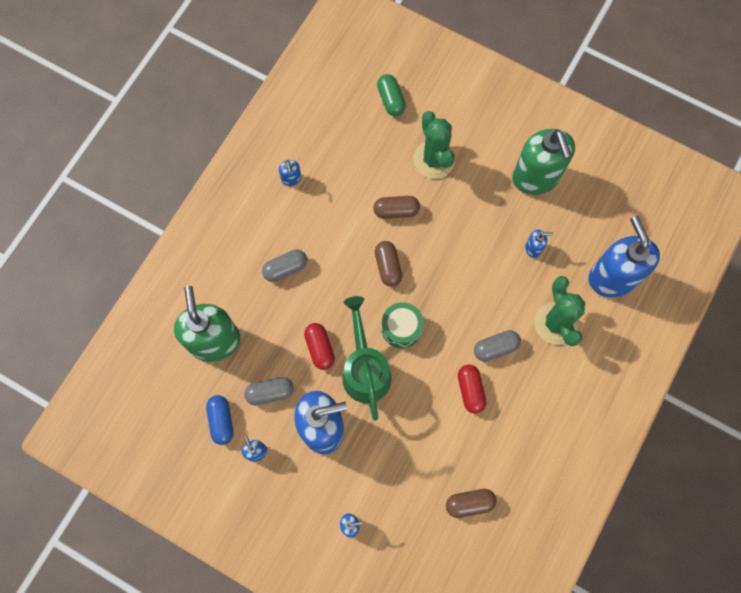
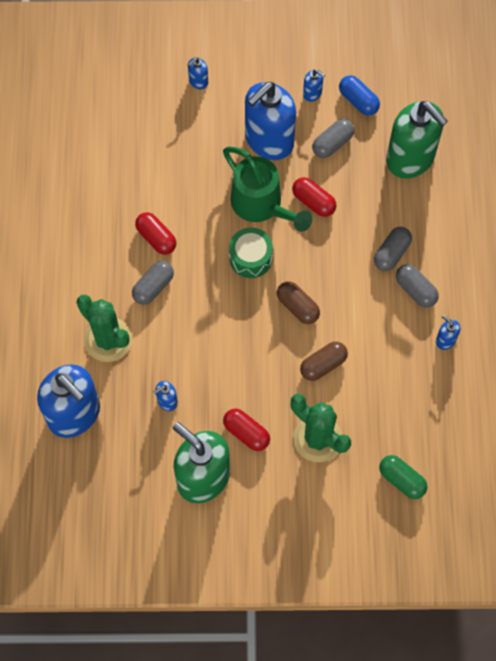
camera: 150 degrees right, 5 degrees down
brown capsule [446,489,497,518] -> none
none -> red capsule [223,409,270,451]
none -> grey capsule [396,264,439,308]

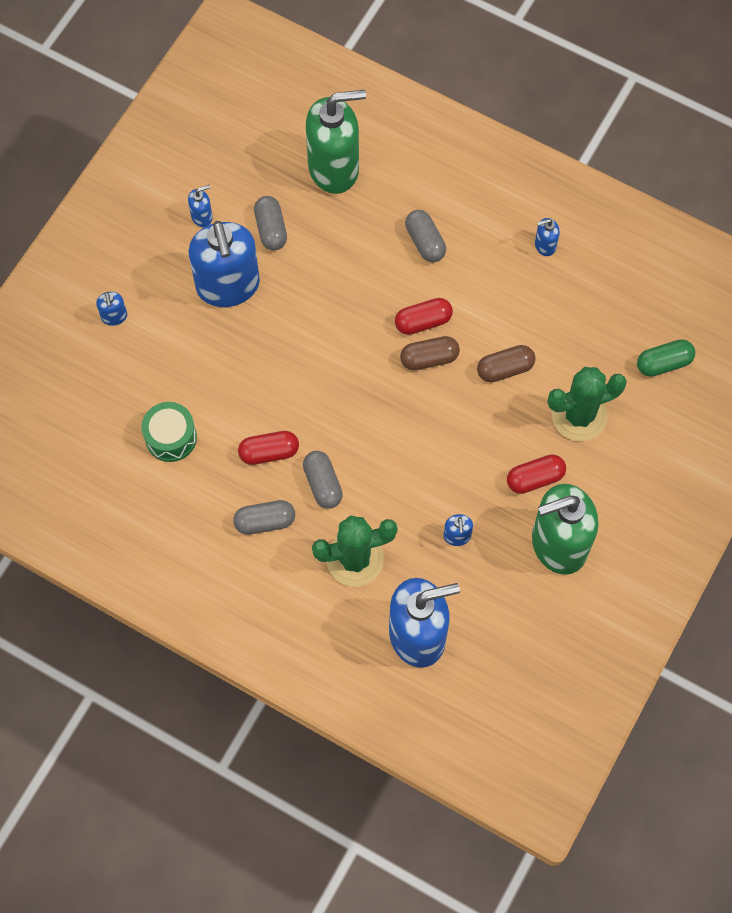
camera: 60 degrees left, 0 degrees up
green watering can [223,147,312,232] -> none
green drum [229,227,273,278] -> green drum moved to [141,402,197,462]
red capsule [292,177,336,217] -> red capsule moved to [395,298,453,335]
brown capsule [300,342,348,381] -> brown capsule turned 75 degrees clockwise [477,345,536,382]
blue capsule [339,75,380,116] -> none
grey capsule [396,264,439,308] -> grey capsule moved to [233,500,295,535]

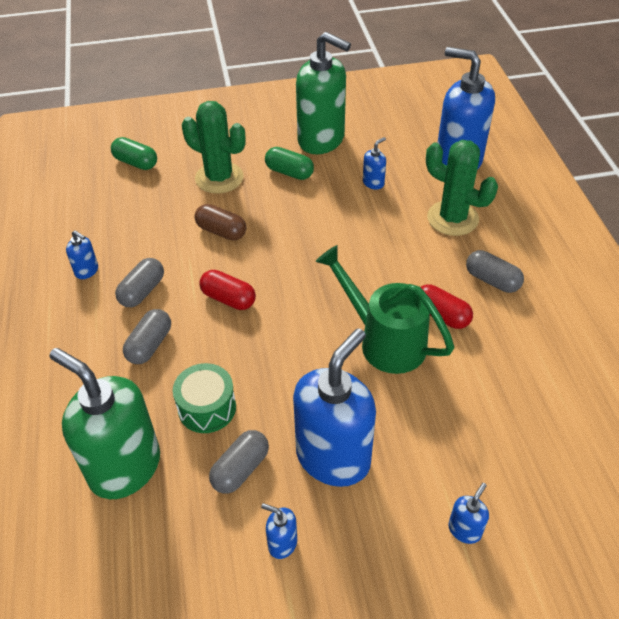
camera: 130 degrees left, 20 degrees down
green drum [141,402,197,462] -> green drum moved to [173,363,236,433]
grey capsule [303,451,343,509] -> grey capsule moved to [115,258,164,307]
brown capsule [400,336,460,370] -> none
red capsule [507,454,566,494] -> green capsule [265,147,314,180]
none -> green watering can [316,245,454,374]

